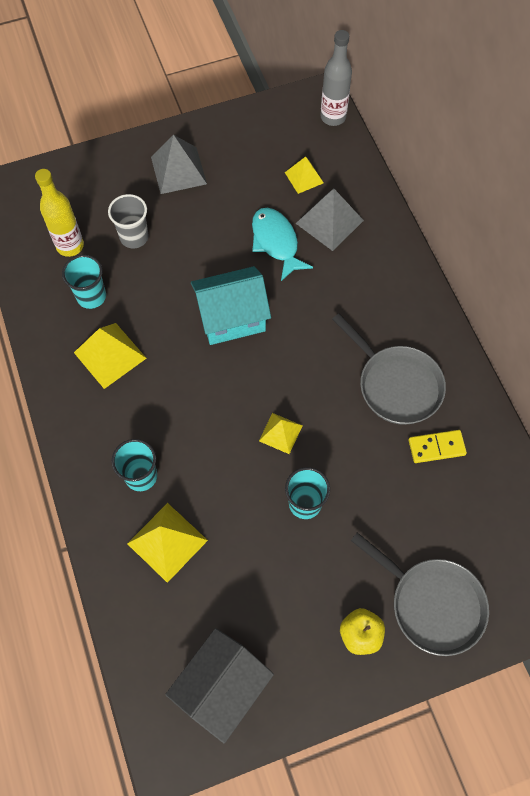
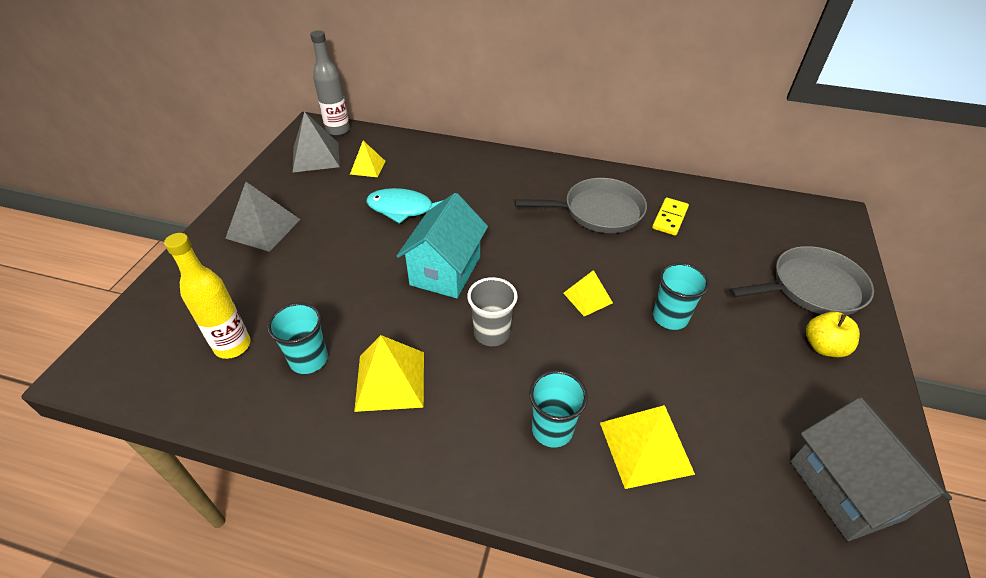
camera: 55 degrees left, 20 degrees down
grey cup [108,194,149,248] -> grey cup moved to [467,277,518,346]
grey pyramid [296,189,364,251] -> grey pyramid moved to [292,111,340,173]

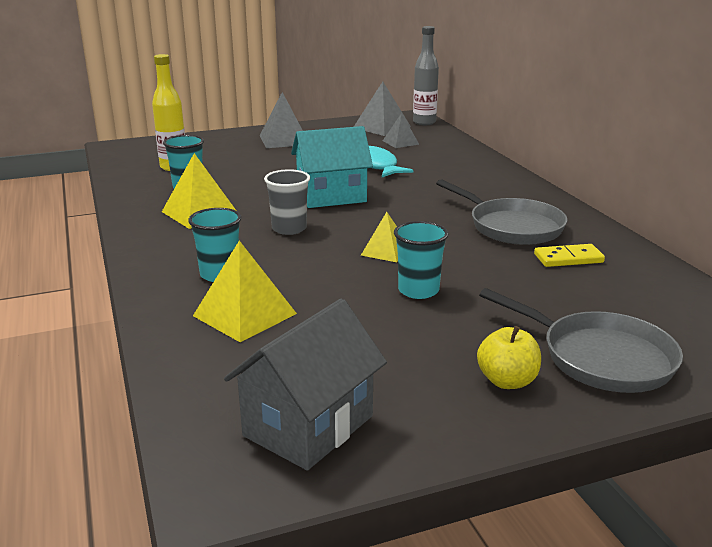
camera: 55 degrees right, 20 degrees down
yellow pyramid [350,141,385,177] -> grey pyramid [383,113,419,148]

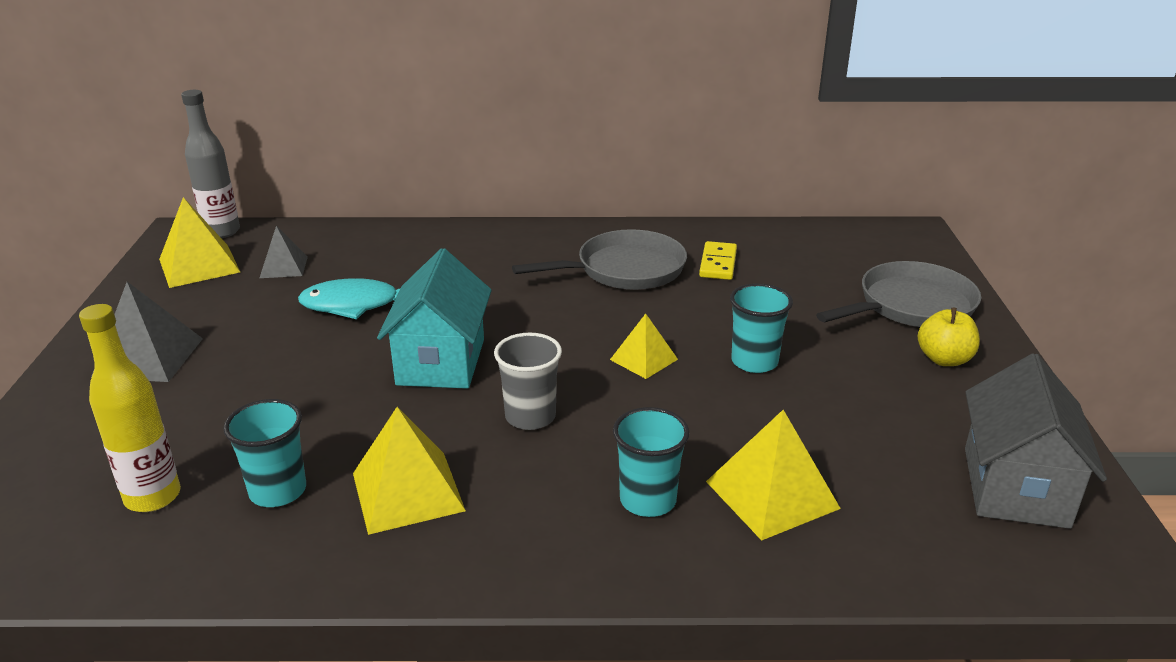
camera: 70 degrees left, 5 degrees up
grey house [224,298,387,470] -> grey house turned 45 degrees clockwise [965,353,1107,529]
grey pyramid [354,82,411,136] -> yellow pyramid [159,197,240,288]

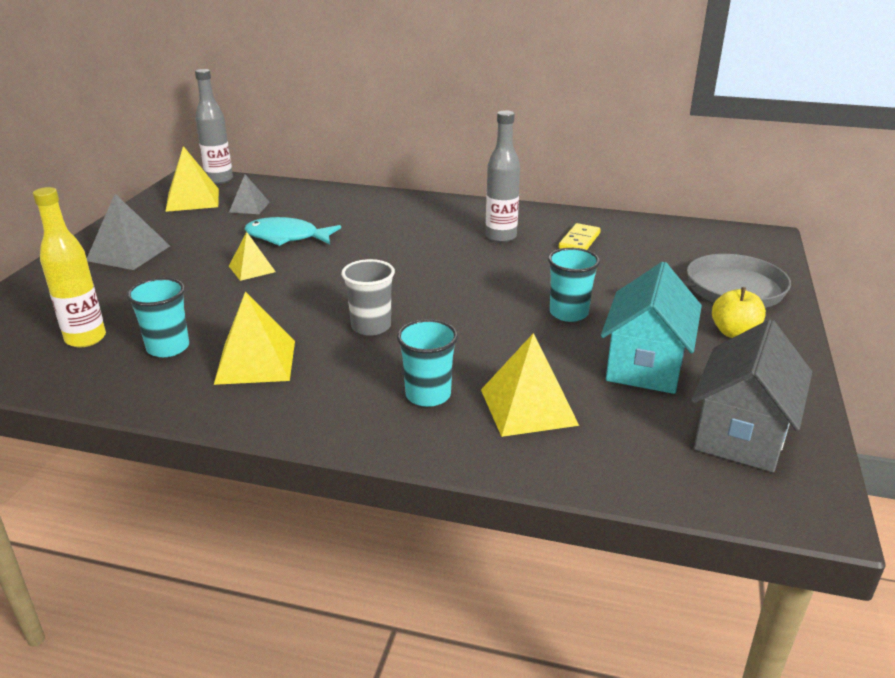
camera: 15 degrees right, 0 degrees up
turquoise house [377,248,492,389] -> turquoise house moved to [601,262,702,394]
grey pan [512,229,687,290] -> grey bottle [486,110,520,243]
yellow pyramid [610,314,678,379] -> yellow pyramid moved to [229,232,276,281]

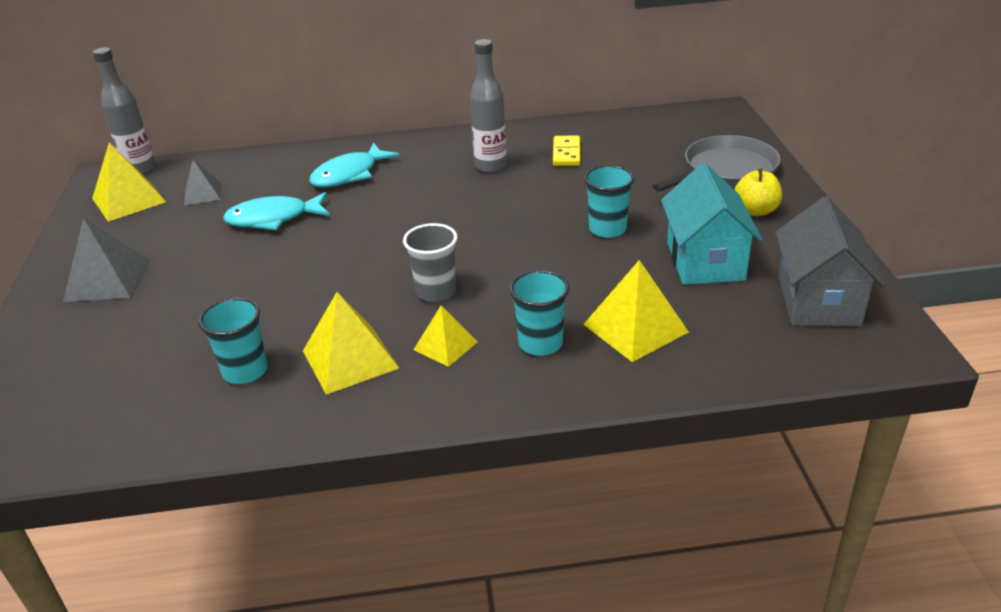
camera: 20 degrees left, 5 degrees up
yellow bottle [33,187,106,347] -> none
yellow pyramid [229,232,276,281] -> yellow pyramid moved to [413,305,478,367]
none -> turquoise fish [309,143,400,187]

